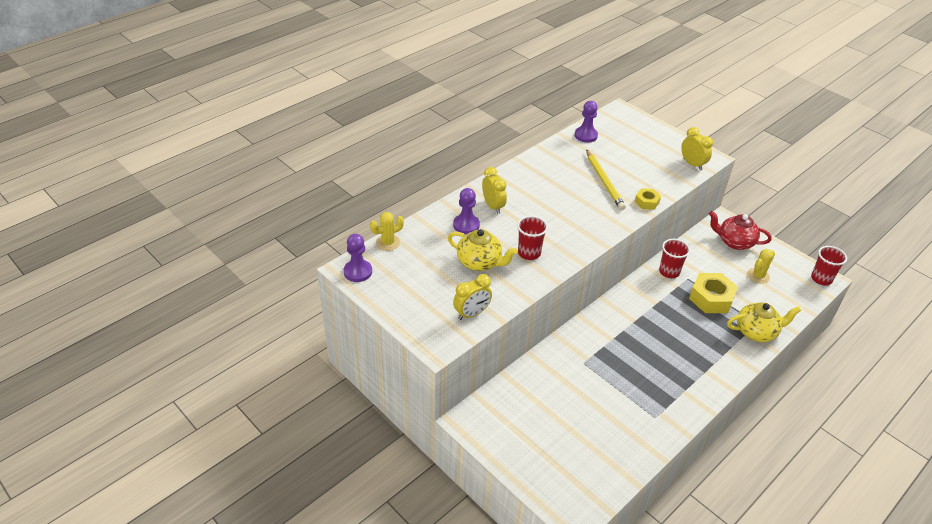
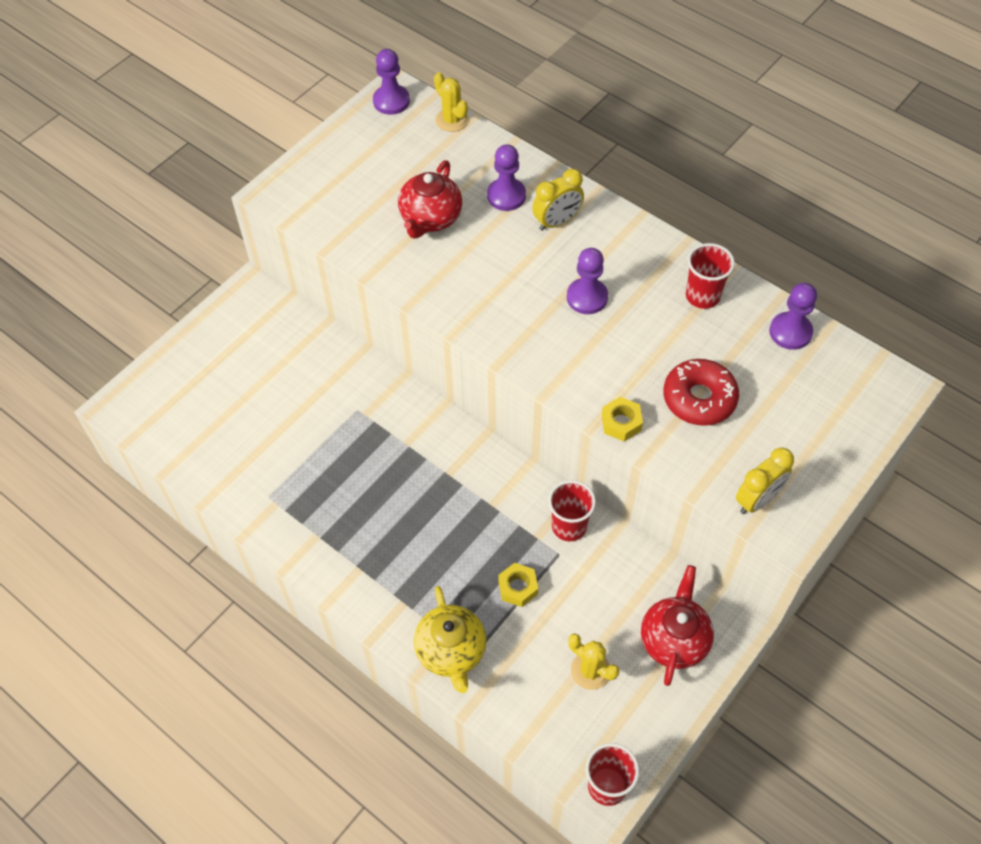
camera: 85 degrees right, 15 degrees up
yellow teapot [448,229,517,271] -> red teapot [398,160,462,239]
yellow clock [453,274,492,320] -> none
red cup [517,216,548,260] -> red cup moved to [686,243,735,309]
yellow pencil [586,150,626,210] -> none
yellow nut [689,273,738,313] -> yellow nut [498,563,538,607], size x0.55
none -> purple pawn [567,248,608,314]
none -> red donut [663,359,739,426]

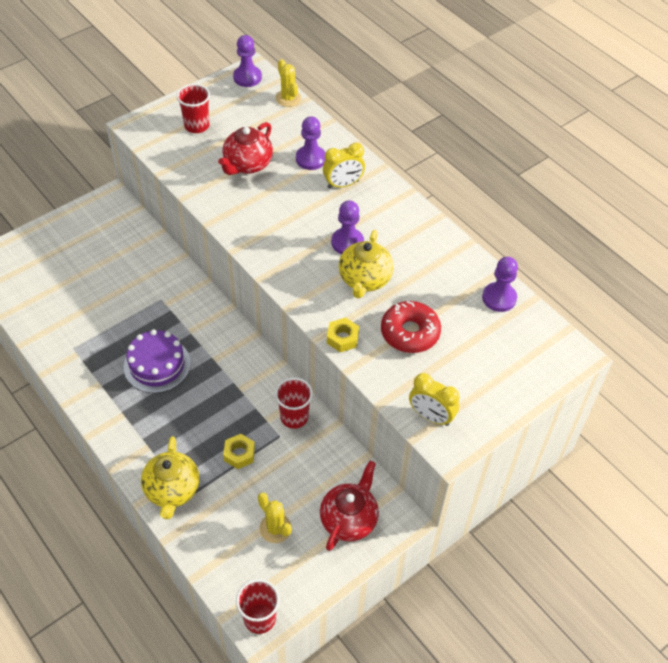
camera: 10 degrees right, 5 degrees down
red cup [686,243,735,309] -> red cup moved to [176,84,210,133]
yellow clock [736,447,794,514] -> yellow clock turned 60 degrees clockwise [409,373,460,426]
none -> purple cake [124,329,191,393]
none -> yellow teapot [339,230,394,298]

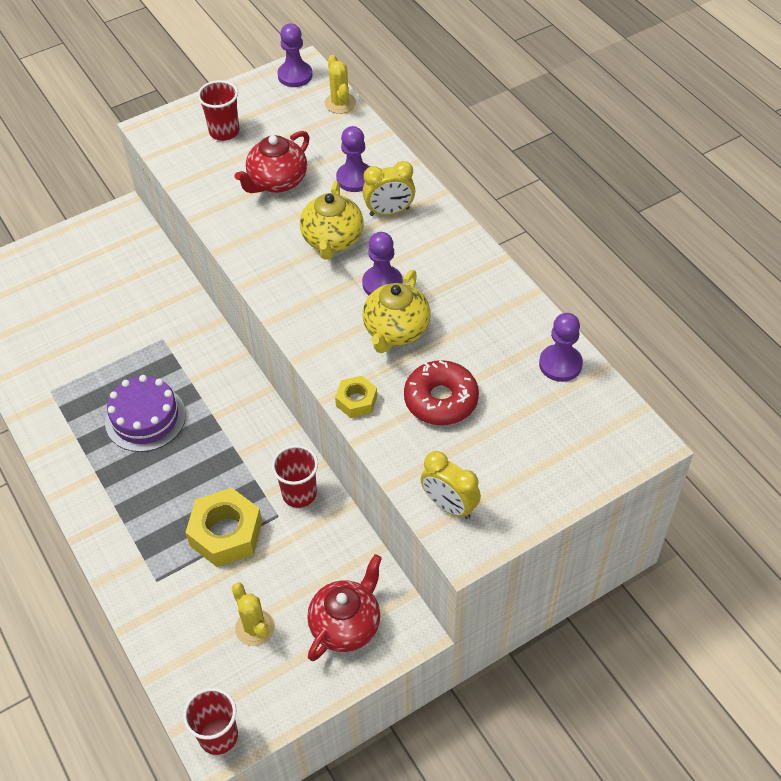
camera: 10 degrees right, 0 degrees up
yellow teapot [141,436,200,519] -> yellow teapot moved to [300,181,364,260]
yellow nut [223,434,255,469] -> yellow nut [185,488,262,567], size x1.83

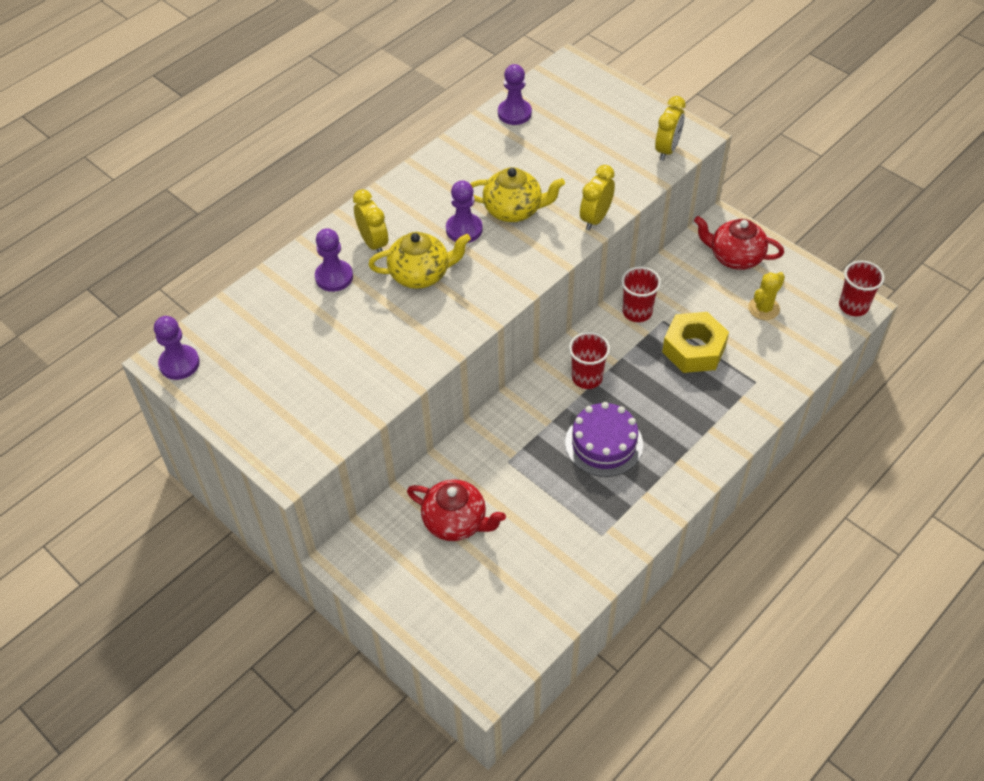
camera: 105 degrees left, 0 degrees up
red cup [197,80,239,141] -> red cup moved to [569,332,610,389]
red teapot [235,131,309,193] -> red teapot moved to [407,479,506,541]
yellow cactus [324,55,356,114] -> none
yellow nut [335,376,377,418] -> yellow clock [580,165,615,230]
red donut [404,360,479,425] -> none

